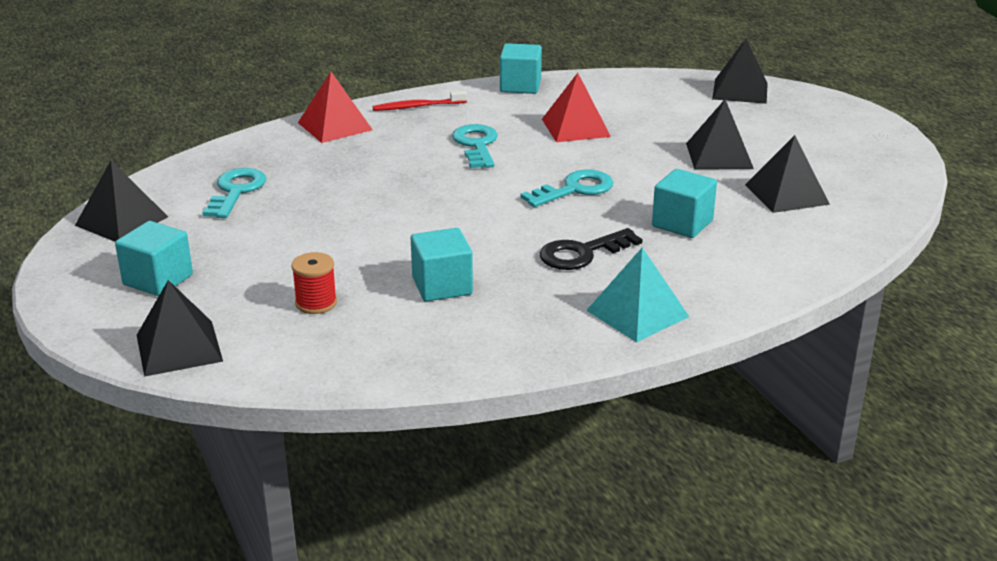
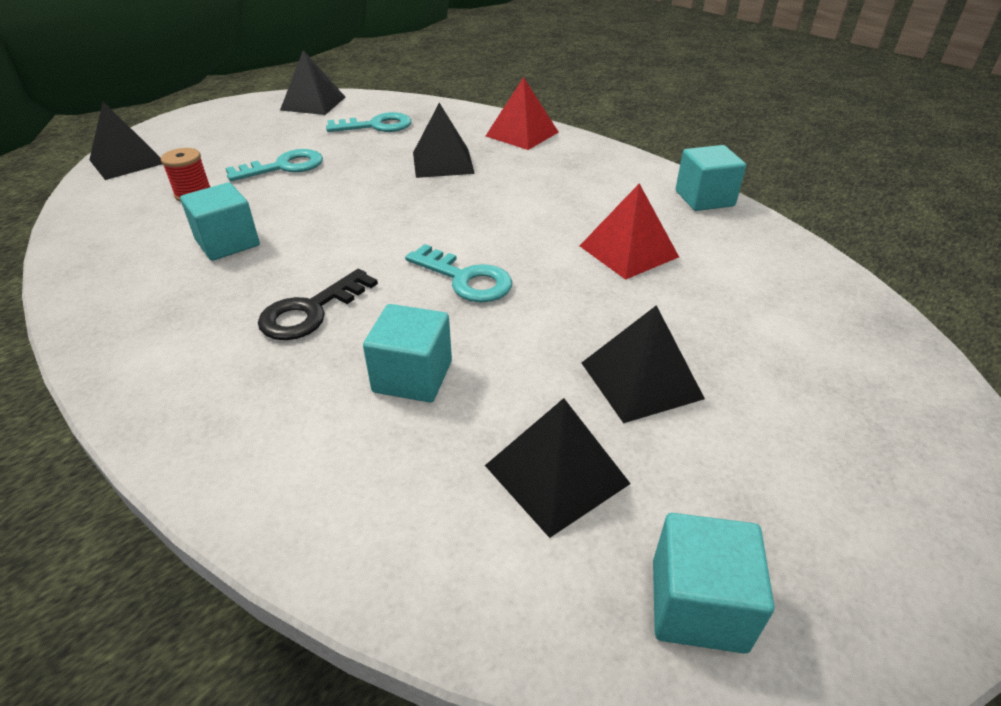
camera: 70 degrees right, 10 degrees up
turquoise cube [115,221,193,296] -> turquoise cube moved to [653,513,774,654]
red toothbrush [373,91,467,111] -> none
turquoise key [452,124,498,168] -> turquoise key moved to [225,149,323,181]
black key [539,228,643,270] -> black key turned 90 degrees counterclockwise [258,269,378,340]
turquoise pyramid [586,247,689,342] -> none
black pyramid [712,39,768,104] -> black pyramid moved to [413,103,475,178]

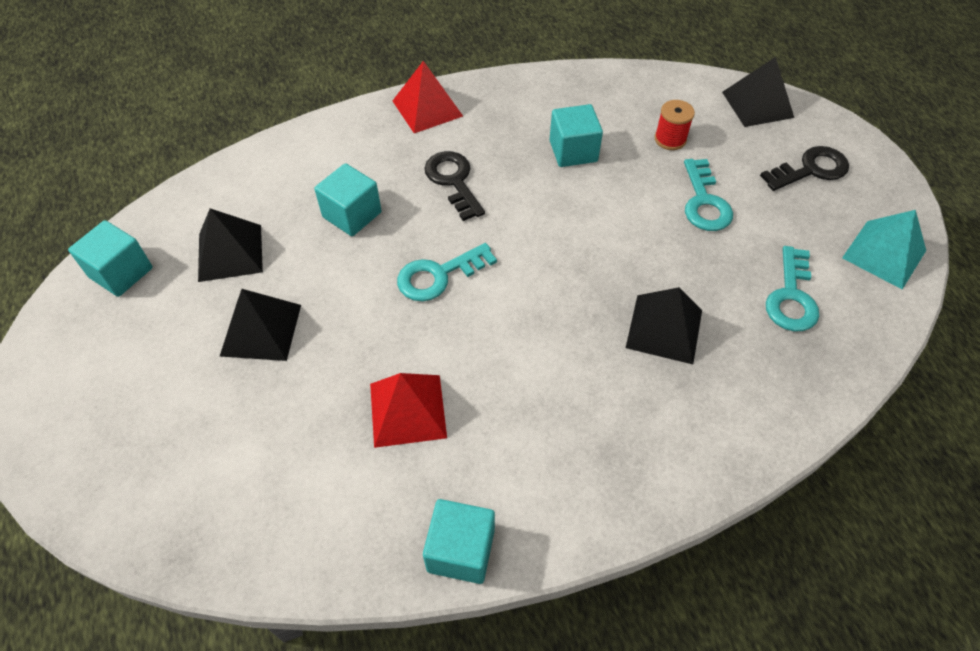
camera: 115 degrees right, 15 degrees up
black pyramid [280,50,345,115] -> turquoise pyramid [842,210,926,289]
red pyramid [486,77,559,150] -> red pyramid moved to [393,61,463,133]
none -> black key [760,146,849,191]

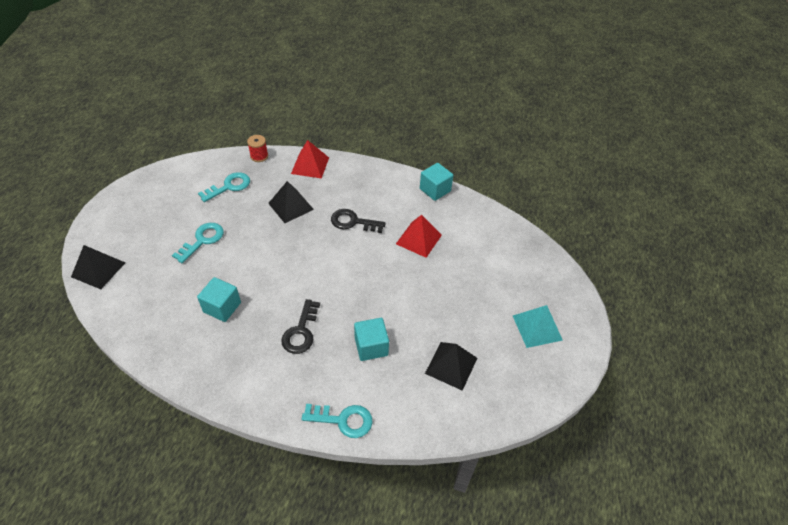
camera: 145 degrees left, 5 degrees down
turquoise cube [68,220,153,297] -> none
black pyramid [219,289,301,361] -> none
red pyramid [393,61,463,133] -> red pyramid moved to [291,140,329,179]
turquoise key [397,243,497,301] -> turquoise key moved to [302,404,373,438]
red spool [655,100,695,150] -> red spool moved to [247,135,268,162]
black key [760,146,849,191] -> black key moved to [331,209,386,233]
turquoise pyramid [842,210,926,289] -> turquoise pyramid moved to [513,305,563,348]

